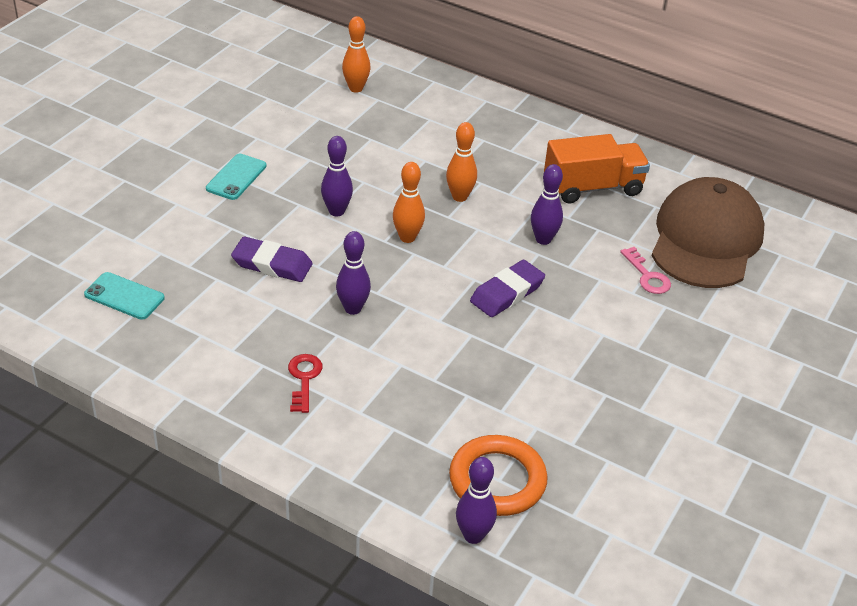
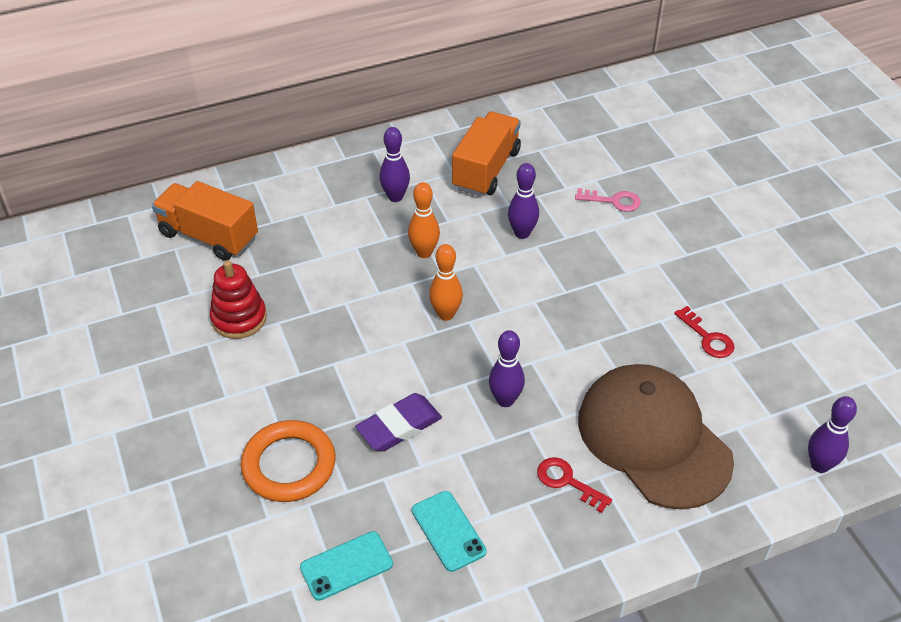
camera: 50 degrees left, 5 degrees up
turquoise phone [206,154,267,200] -> turquoise phone moved to [412,491,487,572]
purple bowling pin [321,136,353,217] -> purple bowling pin moved to [380,127,410,202]
orange bowling pin [342,16,371,92] -> orange truck [152,181,258,261]
orange ring [449,435,548,516] -> orange ring moved to [241,420,336,502]
purple eraser [470,260,545,317] -> none
brown cap [652,177,764,288] -> brown cap moved to [578,364,734,510]
none -> red stacking toy [210,260,267,339]
none -> red key [674,306,735,358]

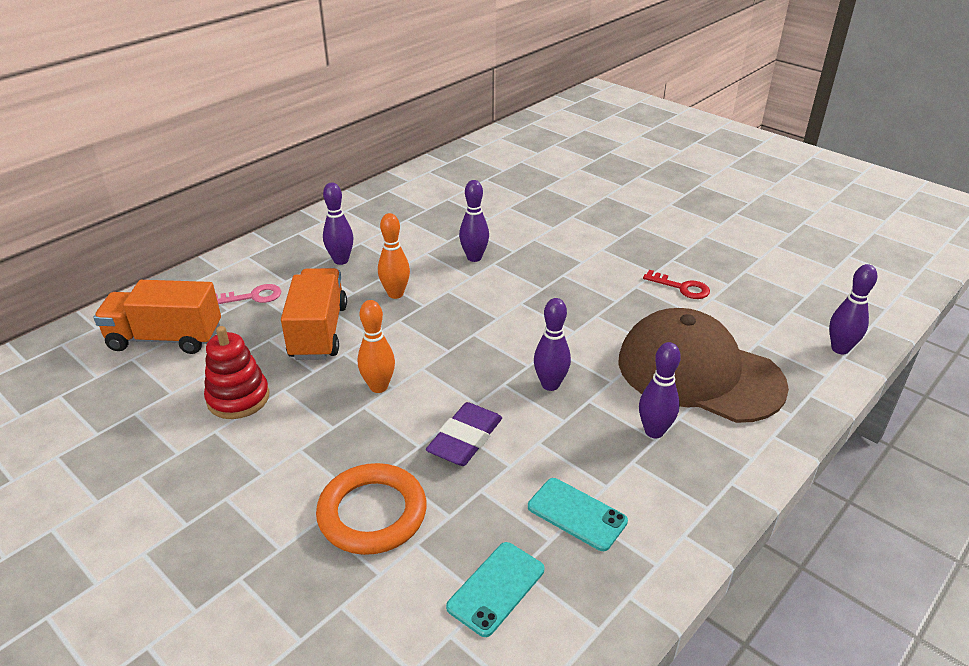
camera: 25 degrees left, 10 degrees down
orange bowling pin [429,244,463,321] -> orange bowling pin moved to [358,300,395,393]
orange truck [452,112,521,196] -> orange truck moved to [281,268,347,360]
red key [537,457,612,513] -> purple bowling pin [639,342,681,438]
pink key [575,188,641,212] -> pink key moved to [216,284,281,304]

